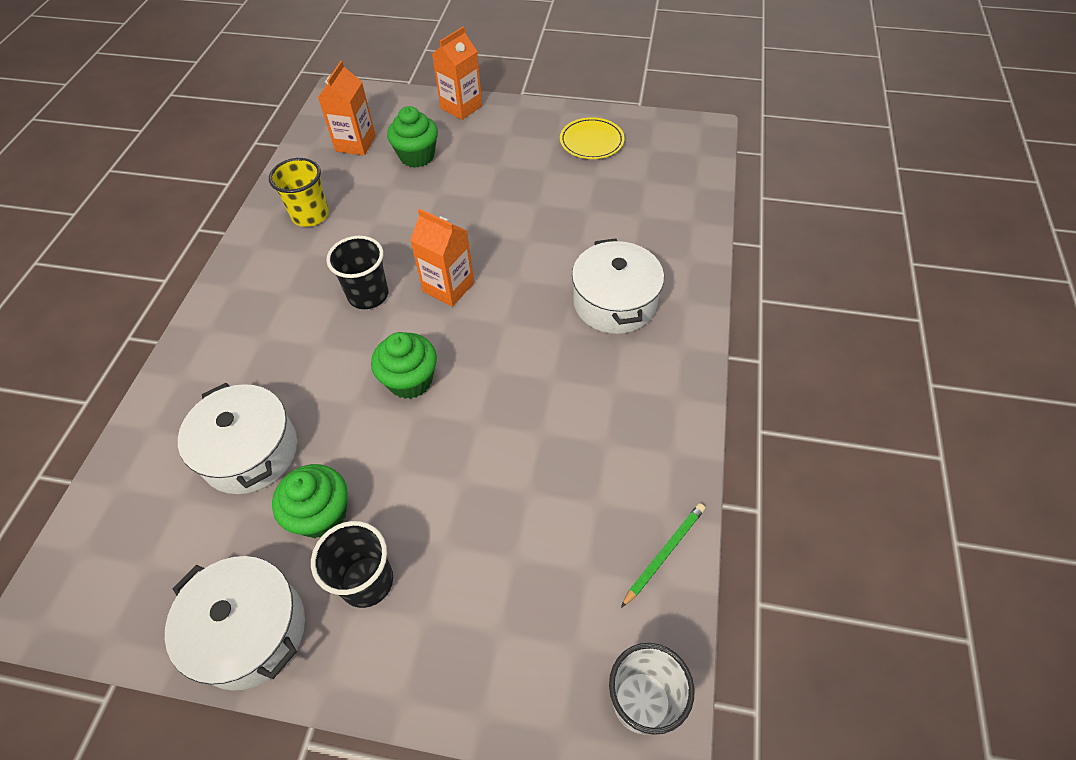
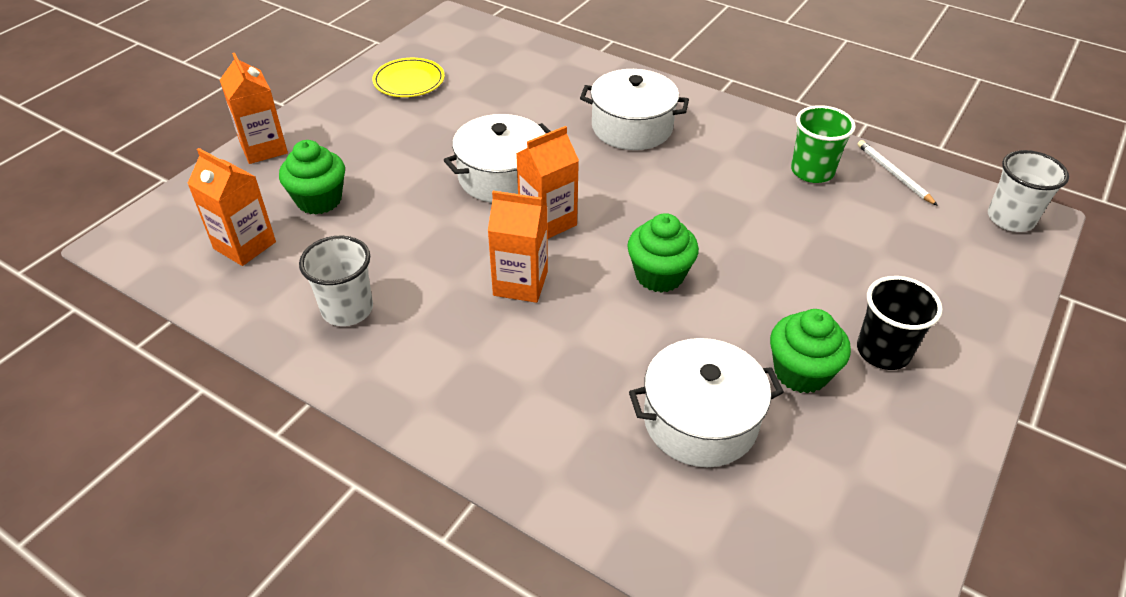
camera: 70 degrees left, 10 degrees down
white pot [165,556,305,691] -> white pot moved to [444,114,551,203]
yellow cup [269,158,329,227] -> white cup [299,235,373,326]
black cup [326,236,388,309] -> orange carton [488,191,548,303]
green pencil [621,503,705,608] -> white pencil [857,140,938,206]
none -> green cup [791,105,856,183]

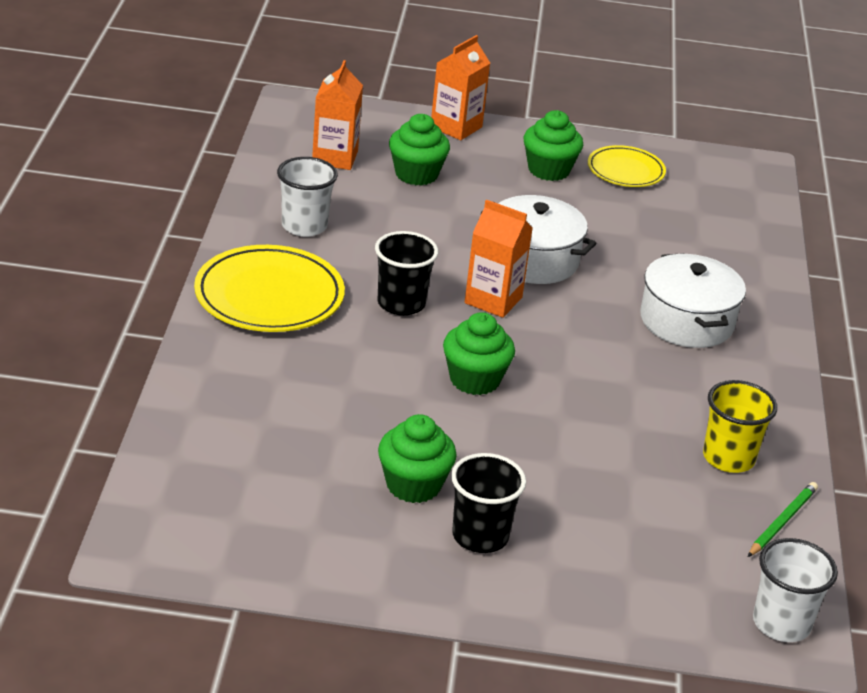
camera: 60 degrees right, 10 degrees down
orange carton [488,191,548,303] -> black cup [375,231,438,316]
white pot [629,338,784,467] -> none
green cup [791,105,856,183] -> yellow cup [703,380,777,473]
white pencil [857,140,938,206] -> green pencil [748,482,818,557]
none -> yellow plate [194,245,345,332]
none -> green cupcake [523,110,583,181]

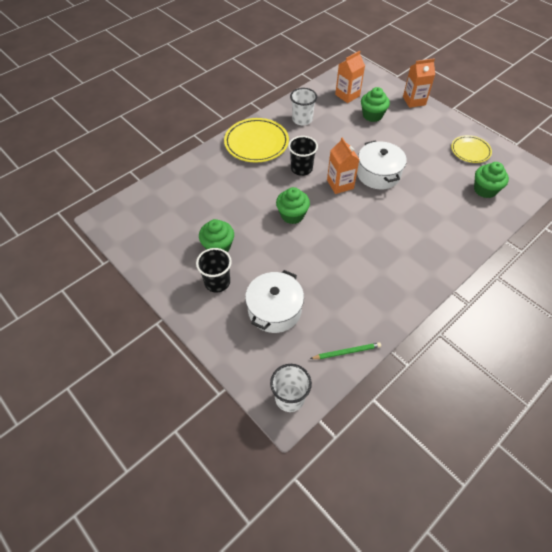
camera: 45 degrees right, 20 degrees up
green cupcake [523,110,583,181] -> green cupcake moved to [474,162,509,198]
white pot [640,253,746,348] -> white pot moved to [245,270,304,333]
yellow cup [703,380,777,473] -> none

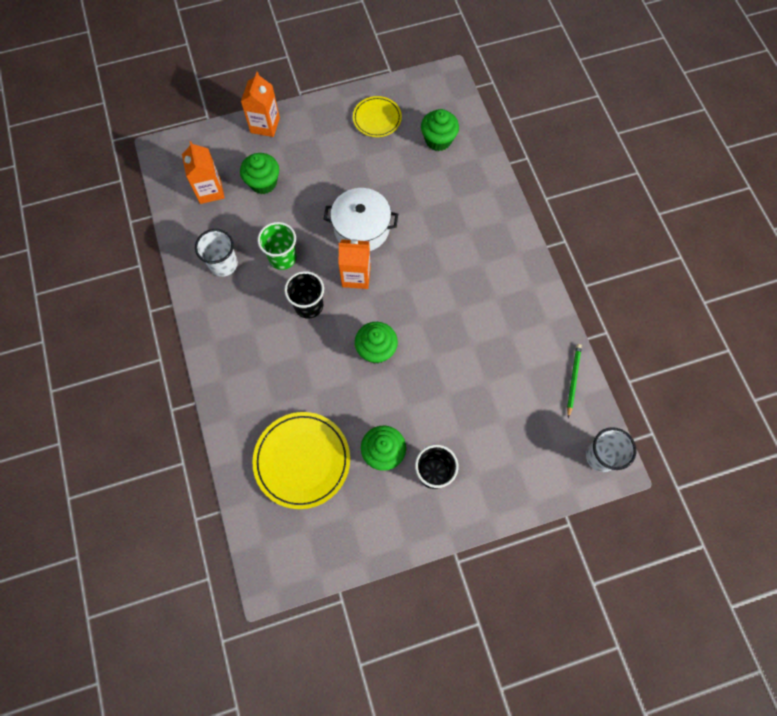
camera: 65 degrees left, 15 degrees up
yellow plate [224,118,289,162] -> yellow plate moved to [252,412,350,509]
white pot [245,270,304,333] -> none
none -> green cup [257,222,297,270]

